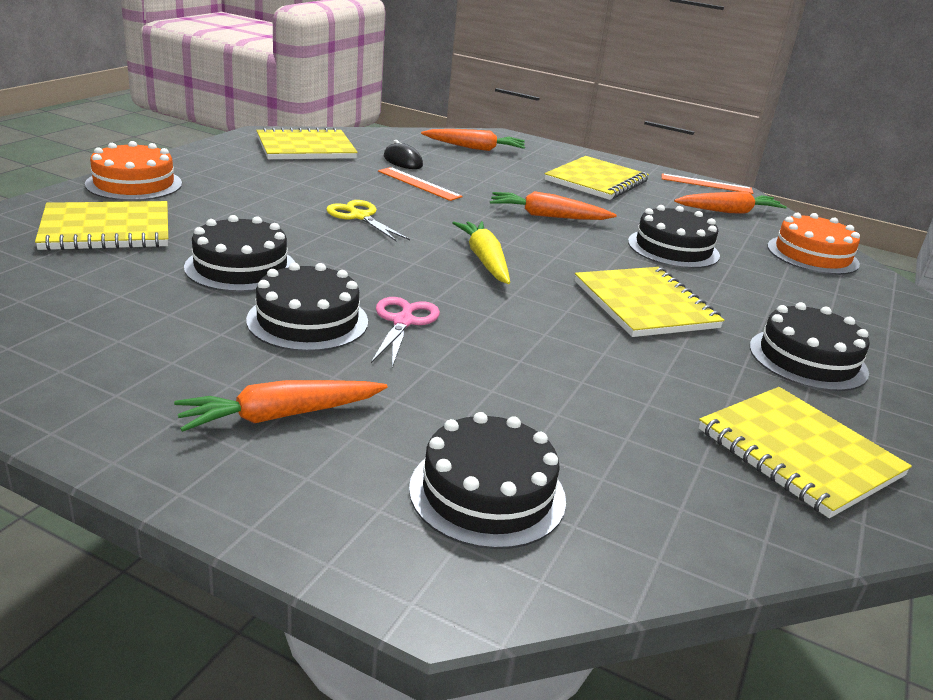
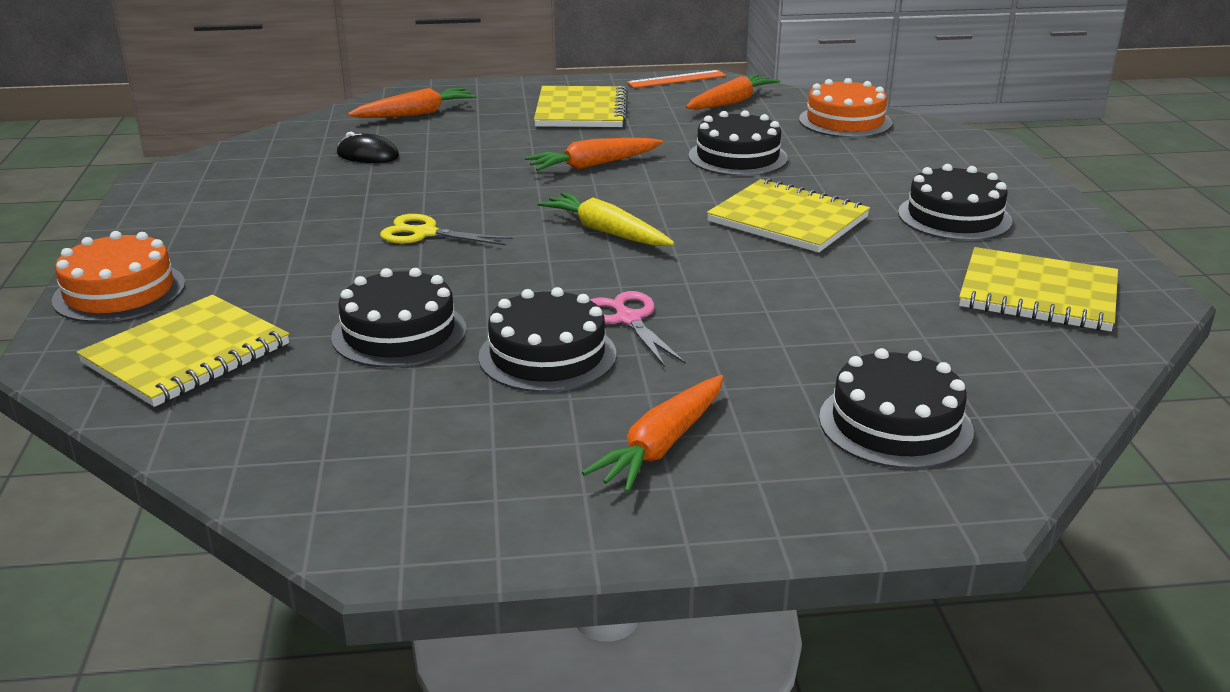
camera: 30 degrees left, 0 degrees up
yellow notebook [256,127,358,159] -> none
orange ruler [378,167,463,201] -> none

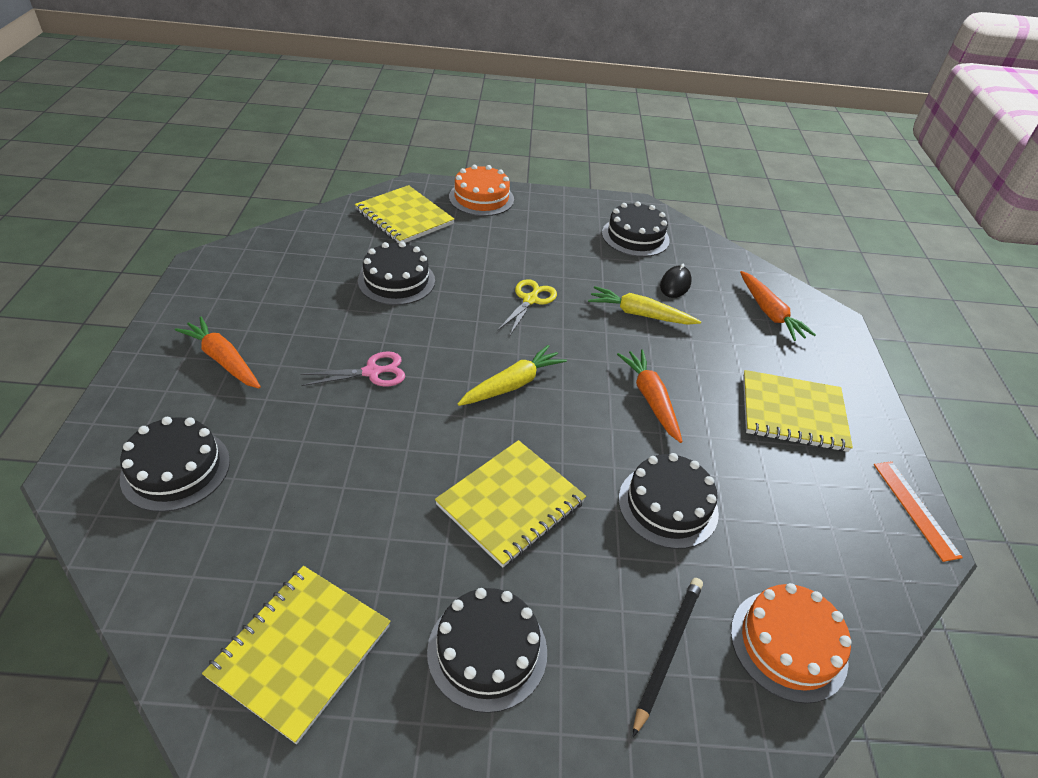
camera: 95 degrees right, 15 degrees up
black cake [478,287,616,392] -> black cake moved to [602,201,670,257]
orange carrot [686,74,780,109] -> none
none -> yellow carrot [588,286,701,325]
none -> black pencil [633,578,703,737]

